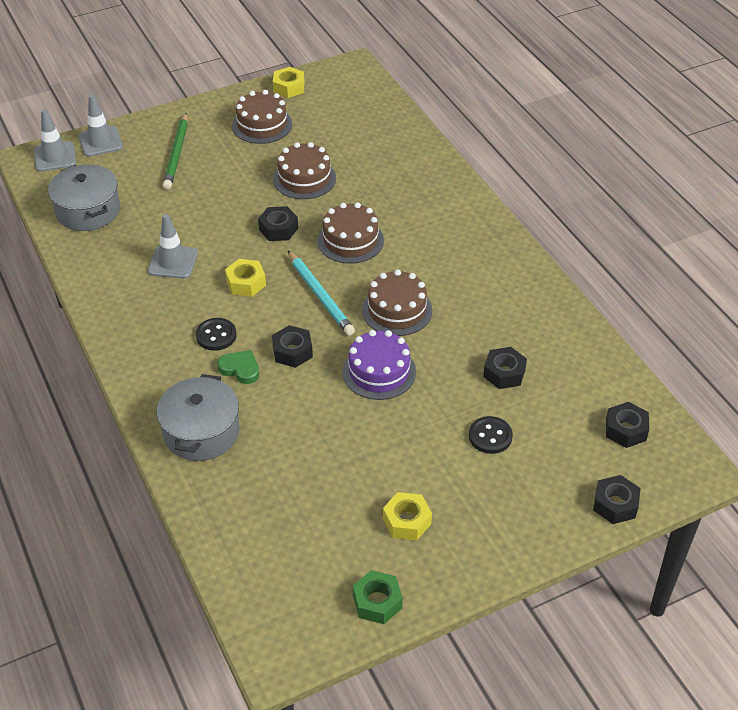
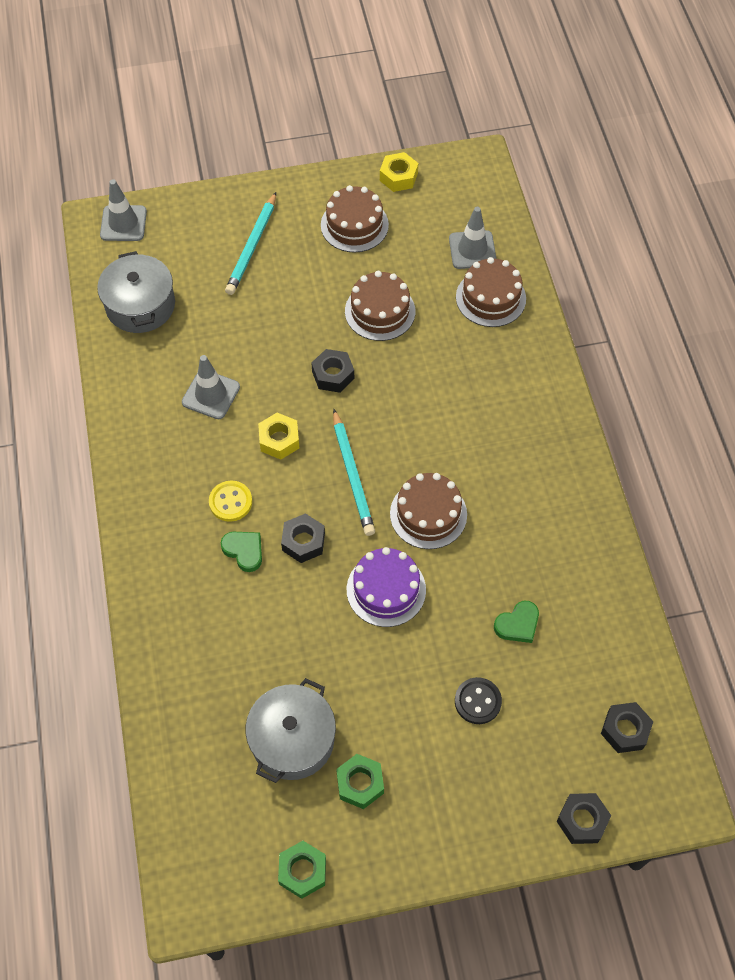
camera: 15 degrees right, 15 degrees up
grey traffic cone [78,94,123,157] -> grey traffic cone moved to [449,207,497,269]
grey pot [157,374,240,461] -> grey pot moved to [246,678,336,783]
green pencil [163,113,188,190] -> turquoise pencil [225,192,276,295]
black button [196,318,237,351] -> yellow button [209,481,252,522]
brown cake [317,202,384,264] -> brown cake moved to [456,257,526,327]
yellow nut [383,492,432,540] -> green nut [336,754,384,809]
black nut [483,347,527,389] -> green heart [494,601,539,643]

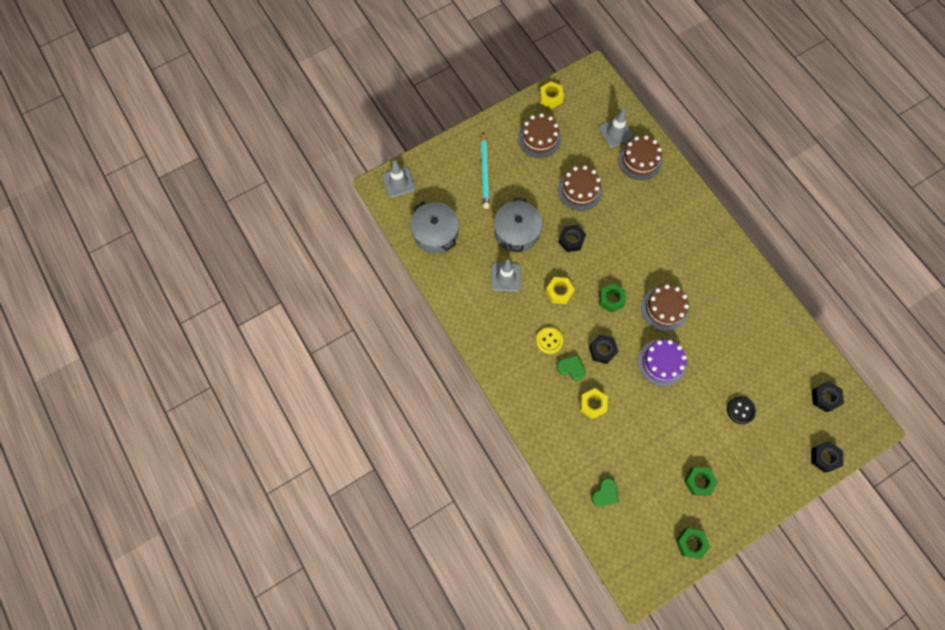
camera: 20 degrees left, 10 degrees up
grey pot [246,678,336,783] -> grey pot moved to [494,198,542,252]
turquoise pencil [333,409,375,536] -> green nut [599,283,626,313]
green heart [494,601,539,643] -> green heart moved to [591,478,619,507]
none -> yellow nut [580,388,608,419]

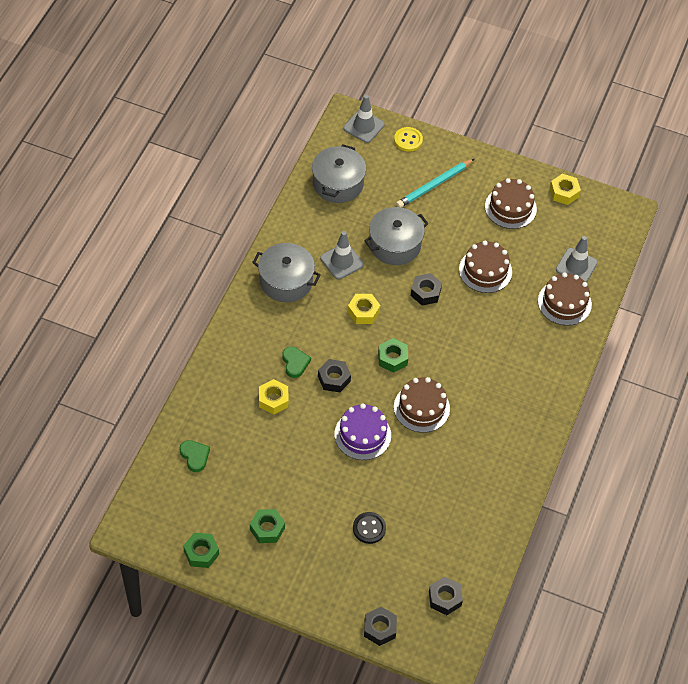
camera: 50 degrees right, 15 degrees down
yellow button [536,327,563,354] -> yellow button moved to [394,127,423,152]
green heart [591,478,619,507] -> green heart turned 120 degrees counterclockwise [180,440,210,472]
none -> grey pot [252,243,321,302]

